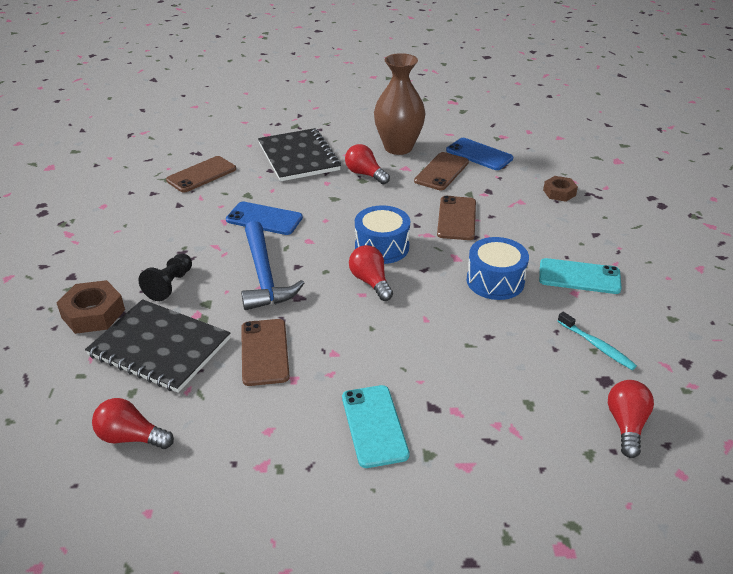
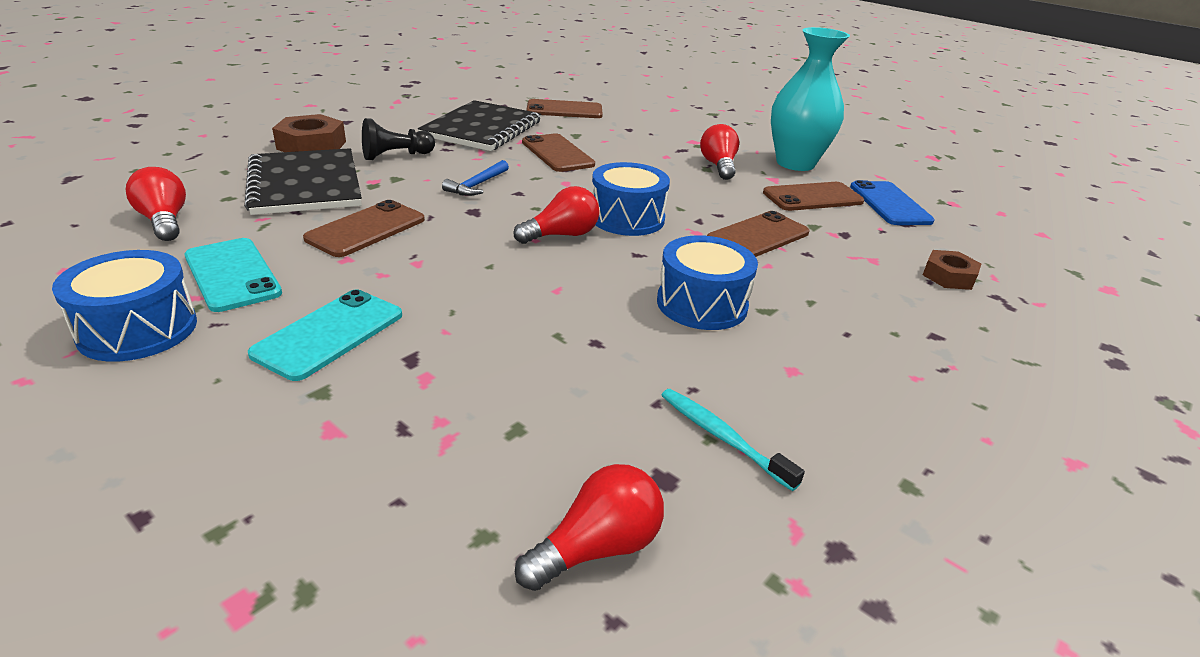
camera: 40 degrees right, 5 degrees down
blue phone [226,202,303,235] -> brown phone [522,133,595,172]
blue hammer [241,221,304,310] -> blue hammer [442,160,509,196], size x0.52
black notebook [258,128,341,181] -> black notebook moved to [418,100,541,151]
red light bulb [349,245,393,301] -> red light bulb turned 45 degrees clockwise [513,186,600,244]
brown vase [374,53,426,155] -> turquoise vase [771,27,850,171]
turquoise phone [539,258,622,294] -> turquoise phone moved to [184,238,282,312]
turquoise toothbrush [558,312,637,370] -> turquoise toothbrush turned 135 degrees clockwise [661,389,805,491]
none -> blue drum [52,250,197,362]

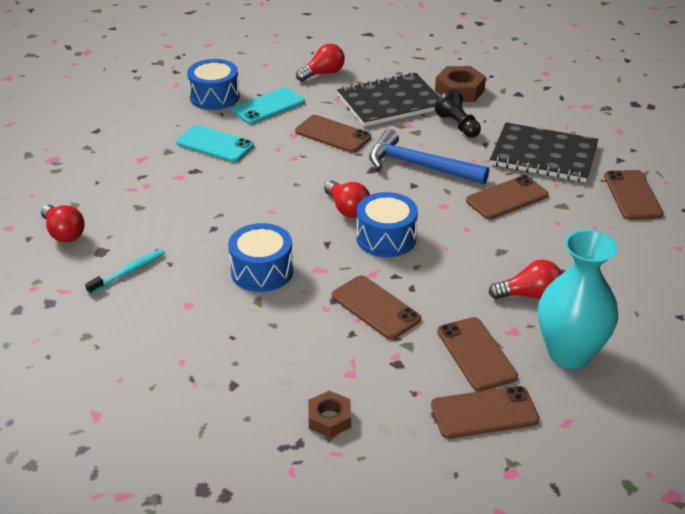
camera: 90 degrees right, 5 degrees up
blue hammer [442,160,509,196] -> blue hammer [369,129,489,185], size x1.93
blue phone [850,180,935,225] -> brown phone [431,386,539,439]

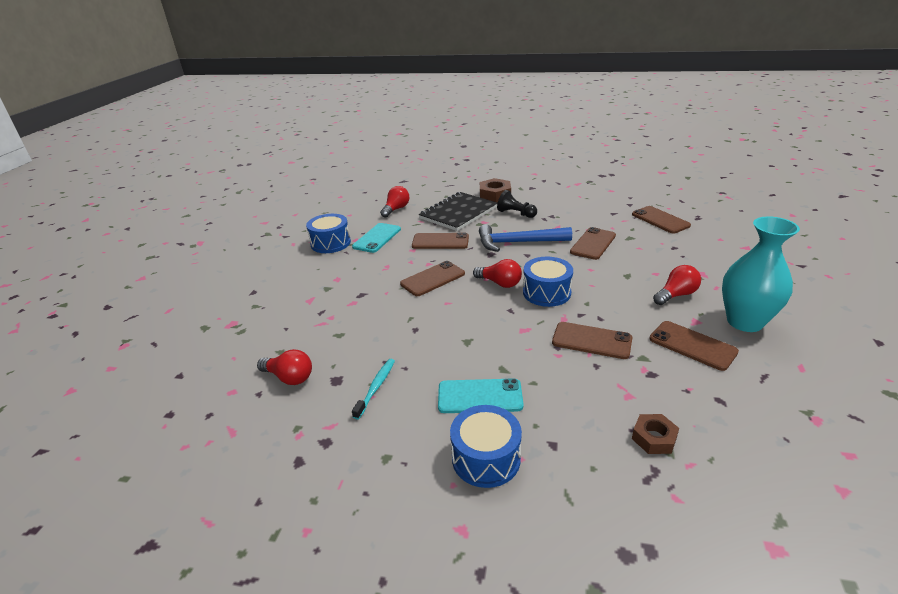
camera: 25 degrees left, 5 degrees down
turquoise phone [176,125,254,162] -> turquoise phone moved to [438,378,524,413]
blue drum [228,223,293,292] -> blue drum moved to [450,405,522,488]
brown phone [431,386,539,439] -> brown phone moved to [400,261,465,296]
black notebook [490,122,599,182] -> none

